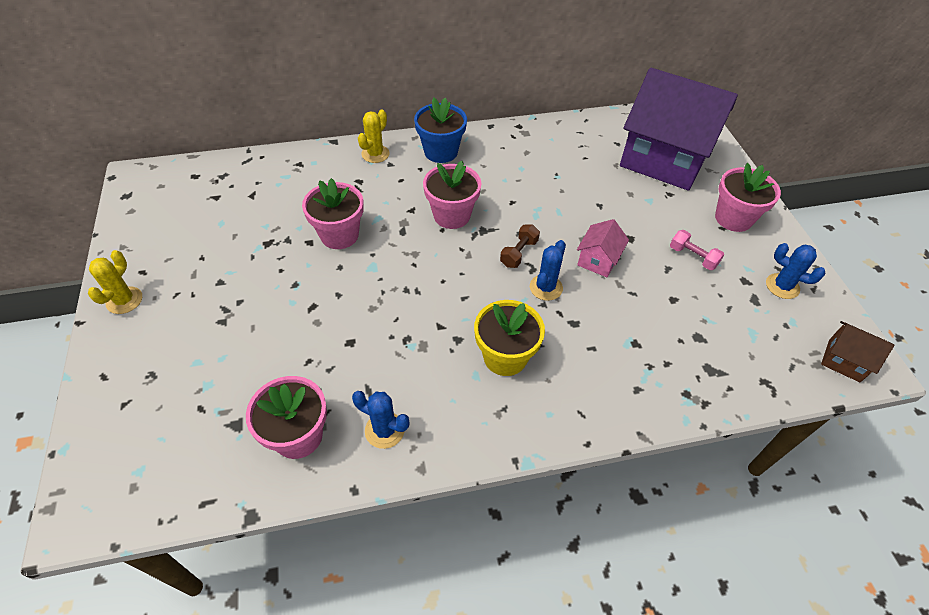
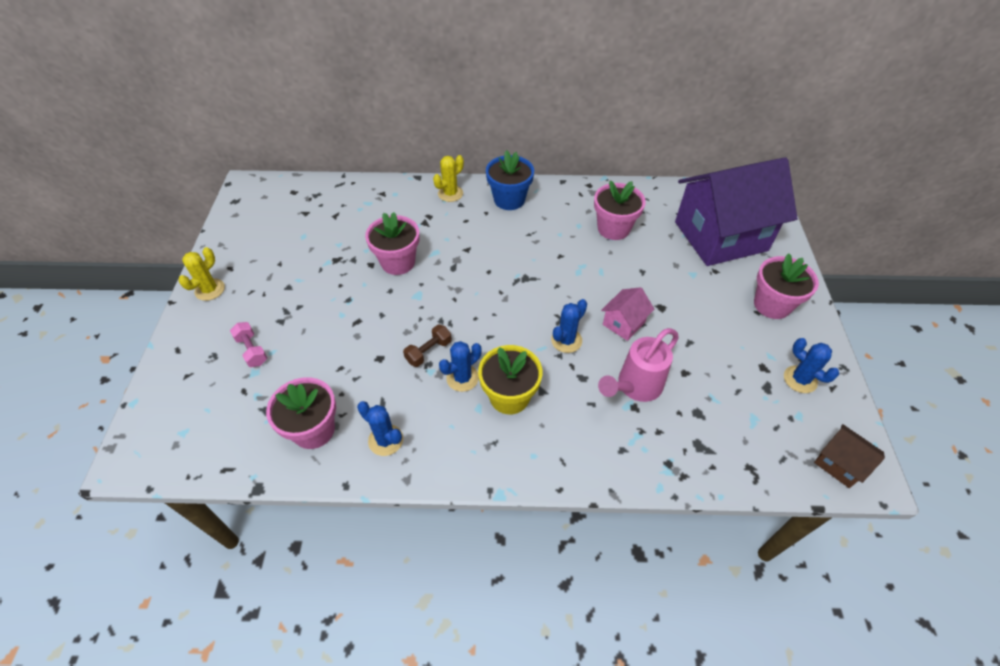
camera: 15 degrees right, 0 degrees up
pink flower pot [423,161,482,229] -> pink flower pot moved to [594,180,646,240]
brown dumbbell [500,224,540,268] -> brown dumbbell moved to [403,325,452,367]
purple house [620,68,738,191] -> purple house turned 60 degrees counterclockwise [675,157,798,266]
pink dumbbell [670,230,724,270] -> pink dumbbell moved to [230,322,267,367]
none -> blue cactus [439,341,482,392]
none -> pink watering can [598,328,679,402]

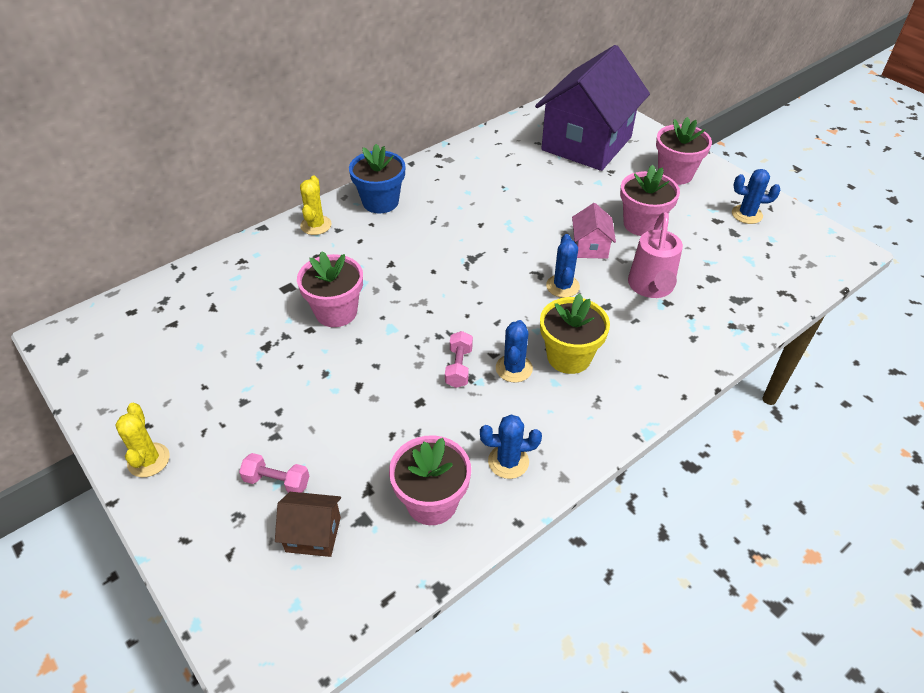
camera: 40 degrees left, 5 degrees down
brown dumbbell [403,325,452,367] -> pink dumbbell [445,331,473,388]
pink flower pot [594,180,646,240] -> pink flower pot moved to [620,165,680,236]
brown house [814,424,885,488] -> brown house moved to [275,492,341,557]

